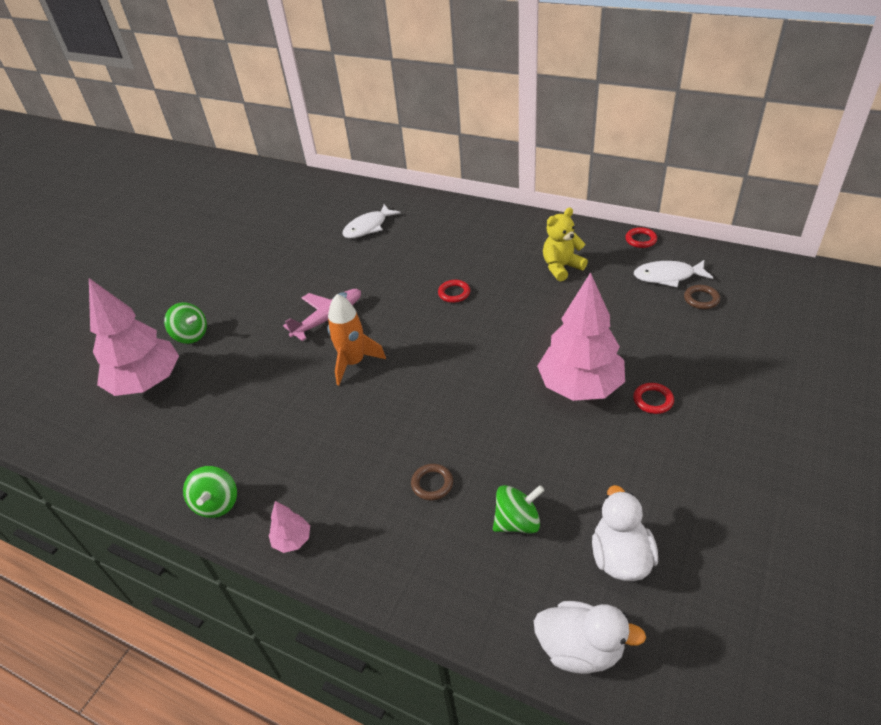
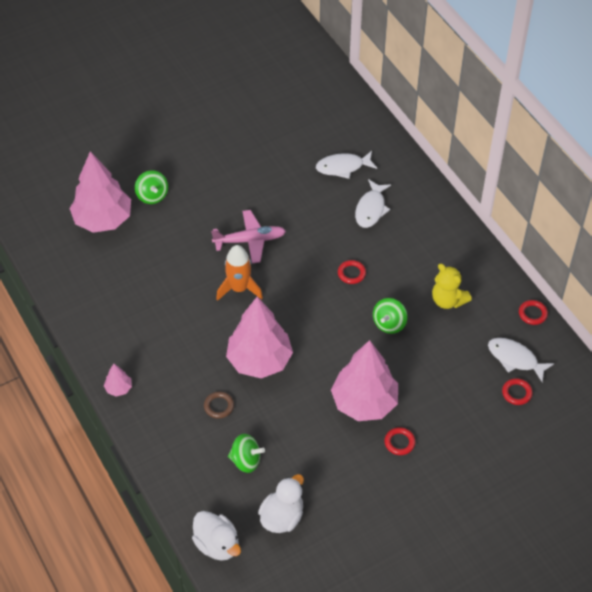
camera: 30 degrees right, 10 degrees up
green spinning top [183,466,237,518] -> green spinning top moved to [373,298,407,334]
yellow teddy bear [543,208,588,282] -> yellow teddy bear turned 135 degrees counterclockwise [432,264,472,309]
brown ring [684,285,720,309] -> red ring [502,378,533,405]
none -> pink tree [226,297,293,379]
none -> white fish [355,179,391,228]

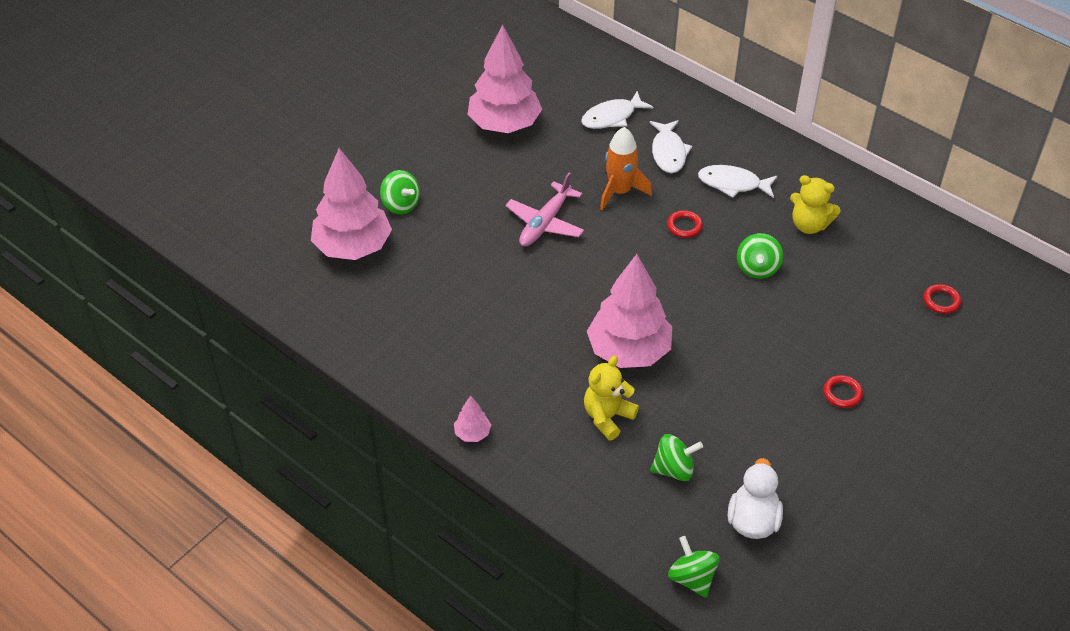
camera: 20 degrees left, 5 degrees down
white duck [192,511,241,561] -> green spinning top [668,536,720,598]
brown ring [204,392,234,419] -> yellow teddy bear [584,356,639,440]
pink plane [211,210,286,263] -> pink plane turned 150 degrees clockwise [505,173,584,246]
orange rocket [216,245,263,301] -> orange rocket moved to [600,127,652,210]
pink tree [331,340,398,421] -> pink tree moved to [467,24,542,133]
white fish [488,338,554,382] -> white fish moved to [698,165,777,198]
red ring [519,300,548,325] -> none

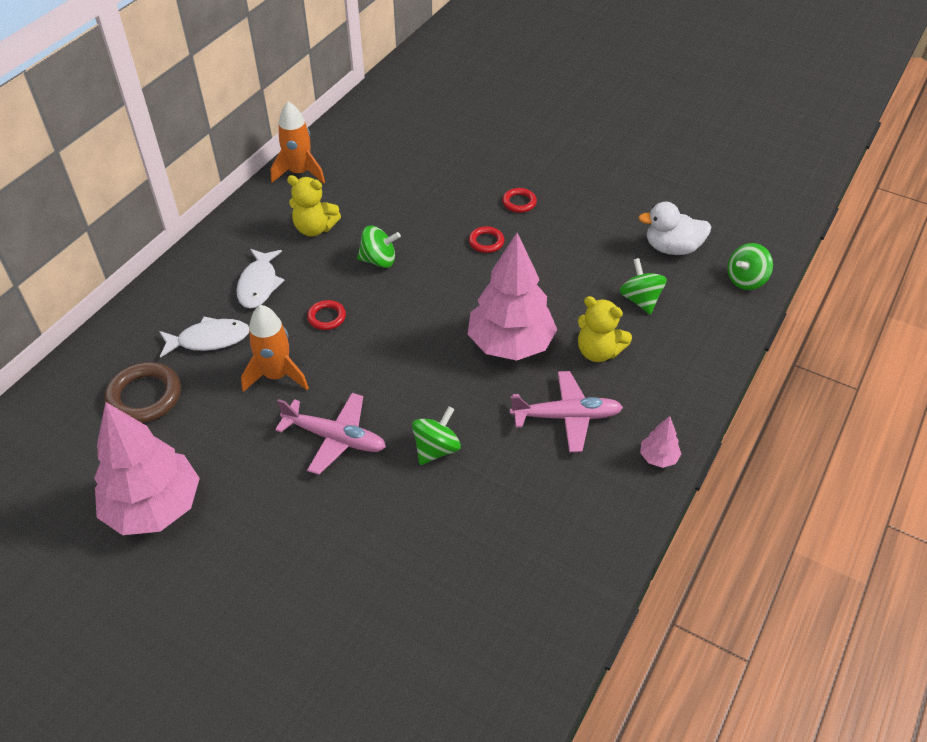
camera: 100 degrees left, 0 degrees up
pink tree [311,148,392,260] -> none
green spinning top [380,170,420,214] -> green spinning top moved to [412,406,461,465]
white fish [581,91,653,129] -> brown ring [105,362,181,423]
yellow teddy bear [790,175,841,234] -> yellow teddy bear turned 90 degrees clockwise [287,175,341,237]
red ring [923,284,961,314] -> red ring moved to [469,226,504,253]
none -> orange rocket [270,101,325,184]
none -> pink plane [510,371,623,452]

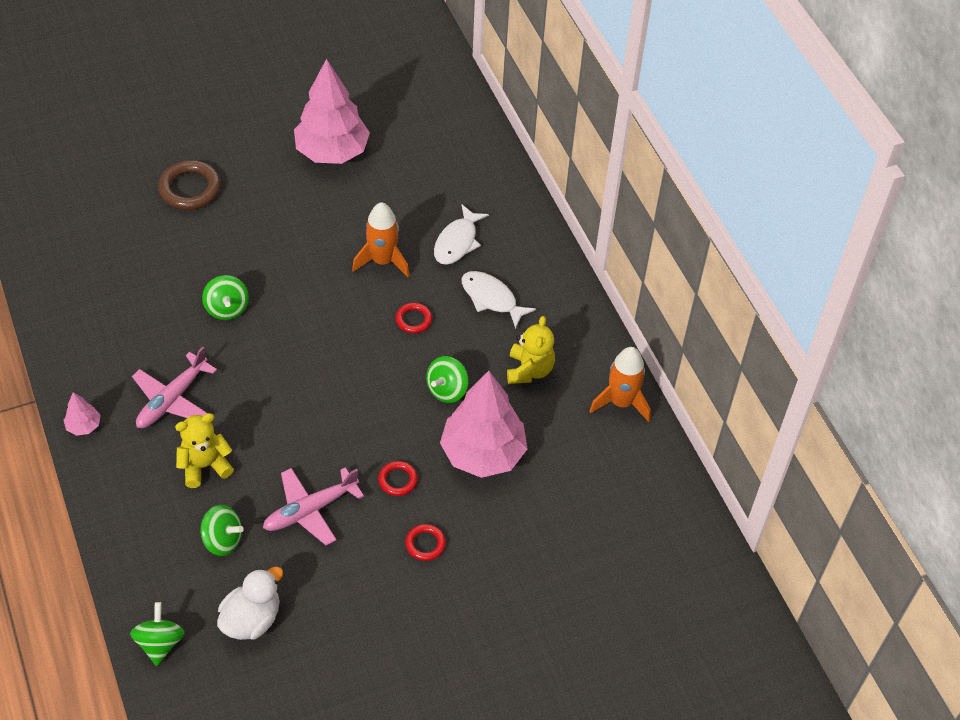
camera: 125 degrees right, 5 degrees up
brown ring [105,362,181,423] -> brown ring moved to [158,160,221,210]
pink plane [275,393,386,475] -> pink plane moved to [263,467,364,546]
yellow teddy bear [287,175,341,237] -> yellow teddy bear turned 135 degrees clockwise [507,316,555,384]
pink tree [468,233,557,361] -> pink tree moved to [440,371,527,478]

